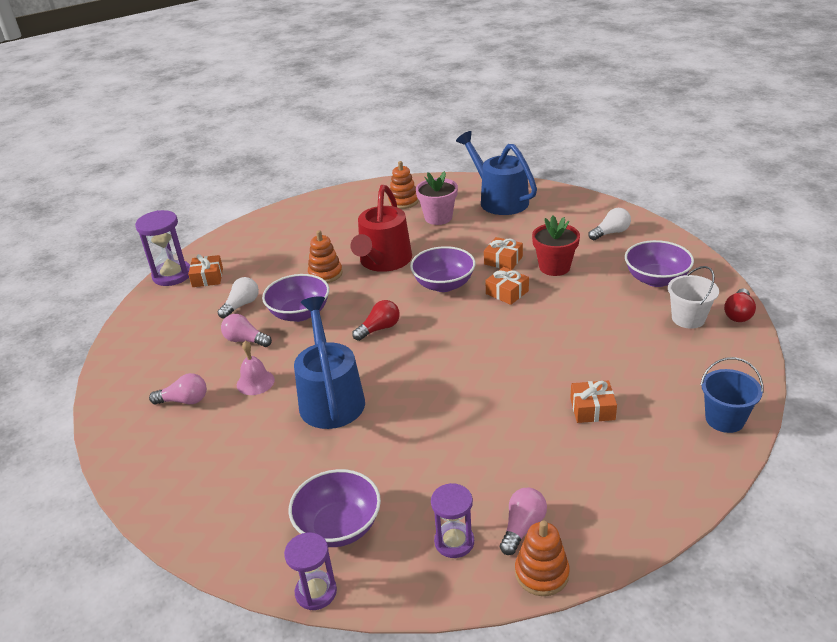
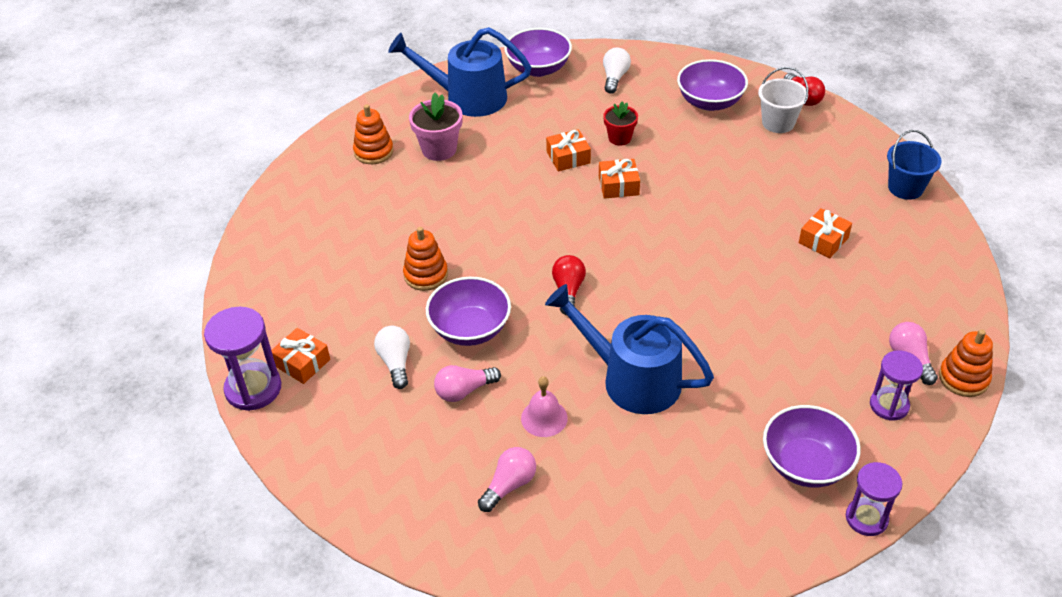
camera: 50 degrees left, 10 degrees up
red watering can [350,185,412,272] -> none
purple bowl [410,246,476,292] -> purple bowl moved to [504,28,572,77]
red flower pot [532,216,580,276] -> red flower pot [603,102,638,145], size x0.66

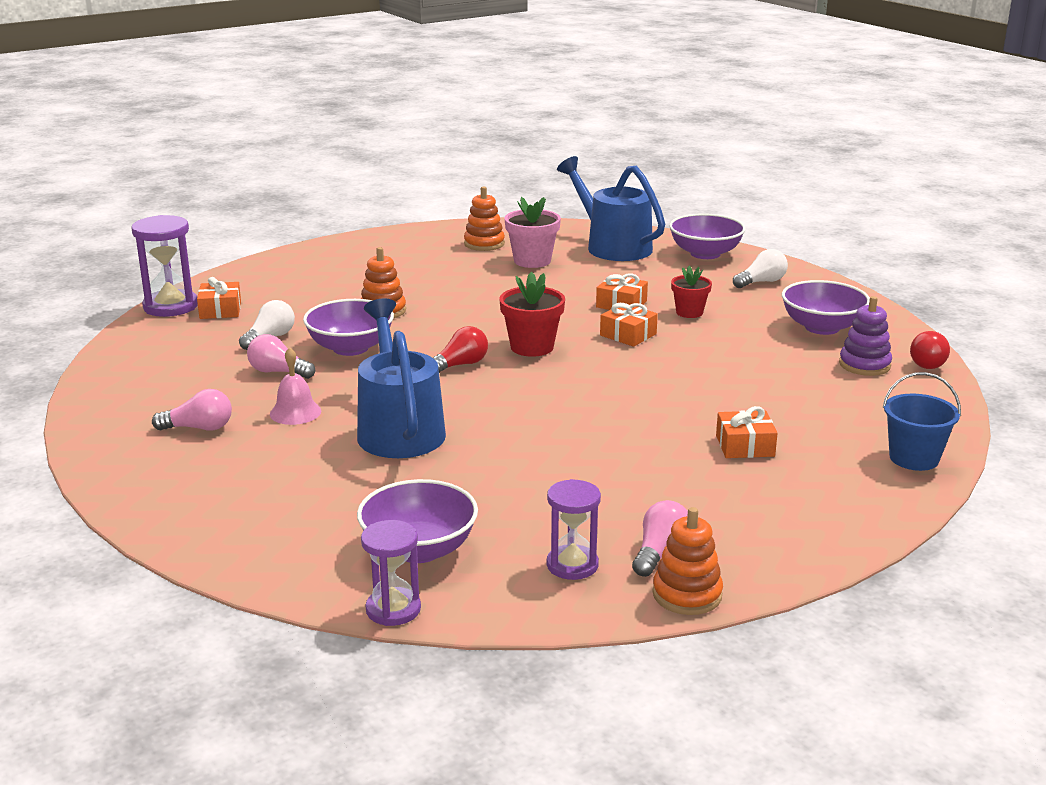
camera: 45 degrees right, 20 degrees down
white bucket [758,67,808,133] -> purple stacking toy [839,296,892,376]
none -> red flower pot [499,272,565,357]

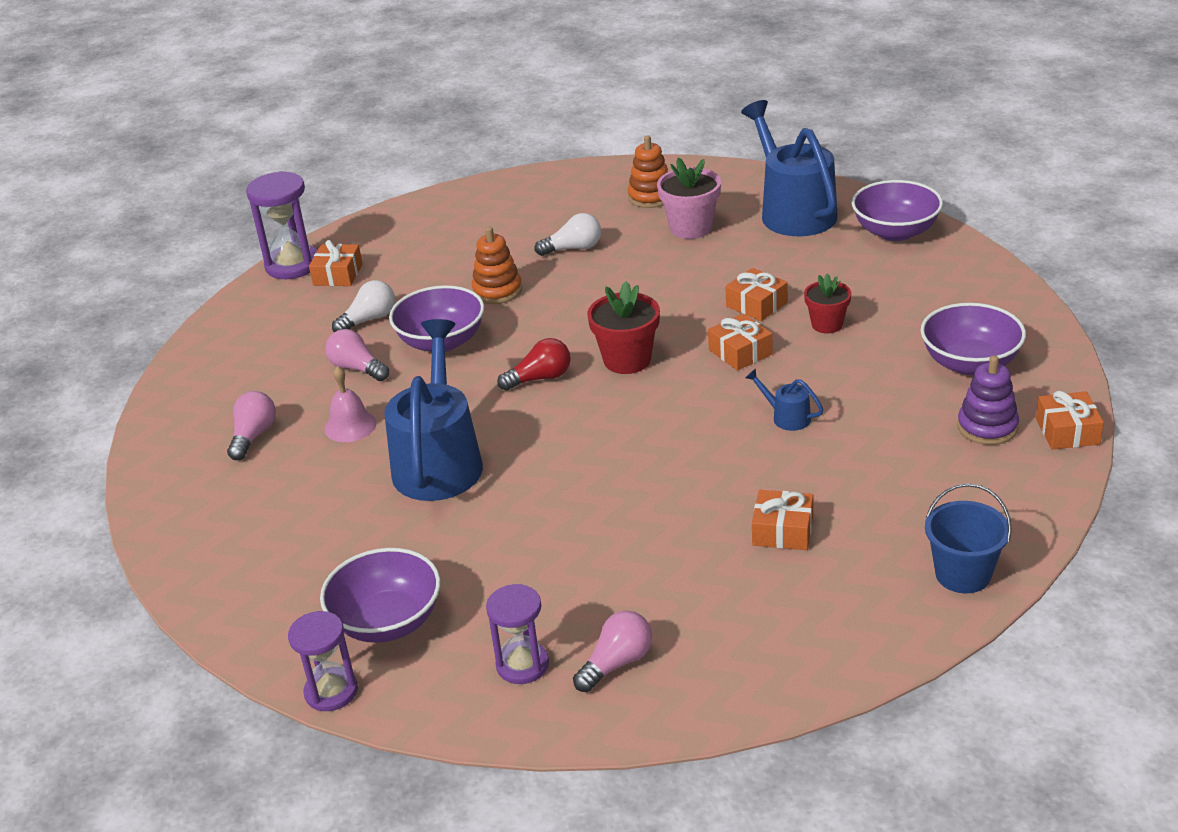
camera: 20 degrees right, 10 degrees up
pink light bulb [152,389,232,431] -> pink light bulb turned 90 degrees counterclockwise [227,391,276,460]
orange stacking toy [652,507,723,615] -> none
white light bulb [733,249,788,288] -> white light bulb moved to [535,213,601,256]
red light bulb [910,331,950,369] -> orange gift [1036,391,1104,450]
none -> blue watering can [745,369,823,431]

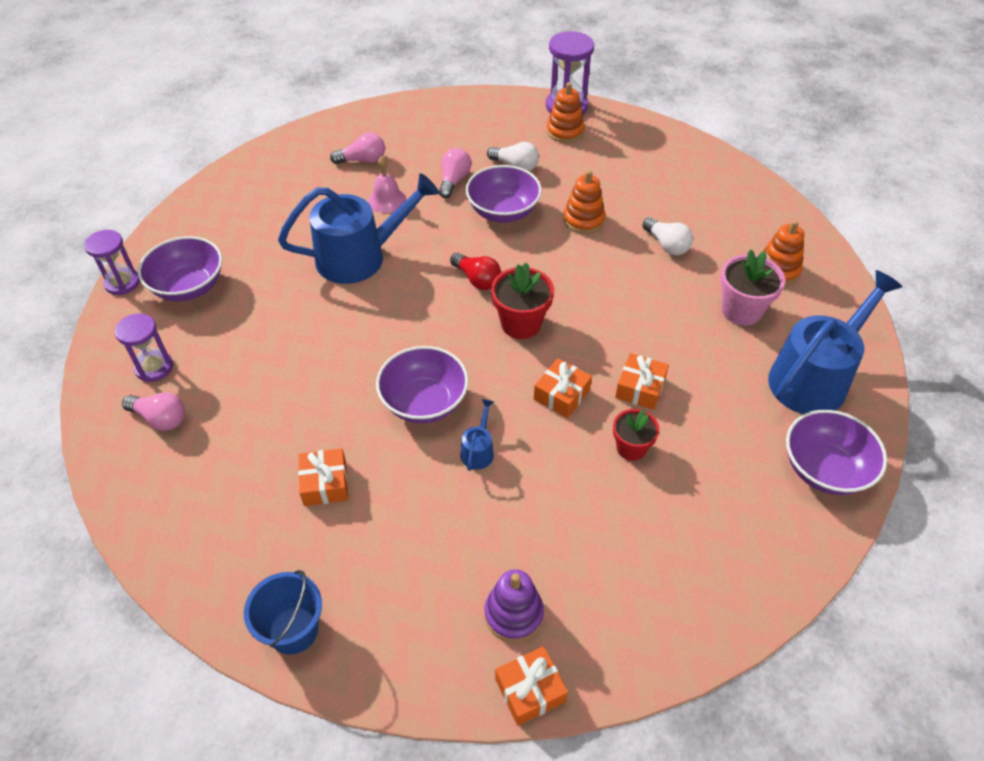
camera: 65 degrees right, 15 degrees up
orange gift [309,240,363,286] -> orange stacking toy [547,82,585,143]
purple bowl [921,303,1026,375] -> purple bowl moved to [376,346,469,423]

